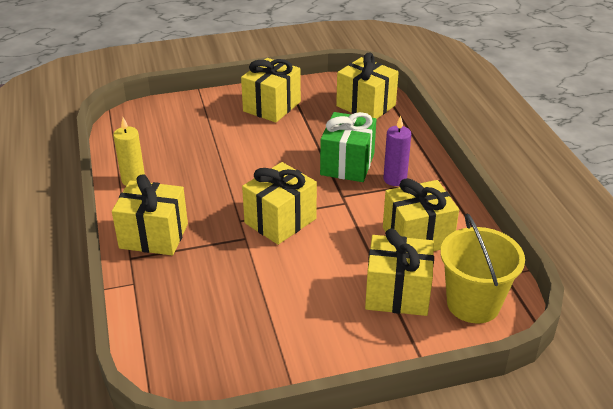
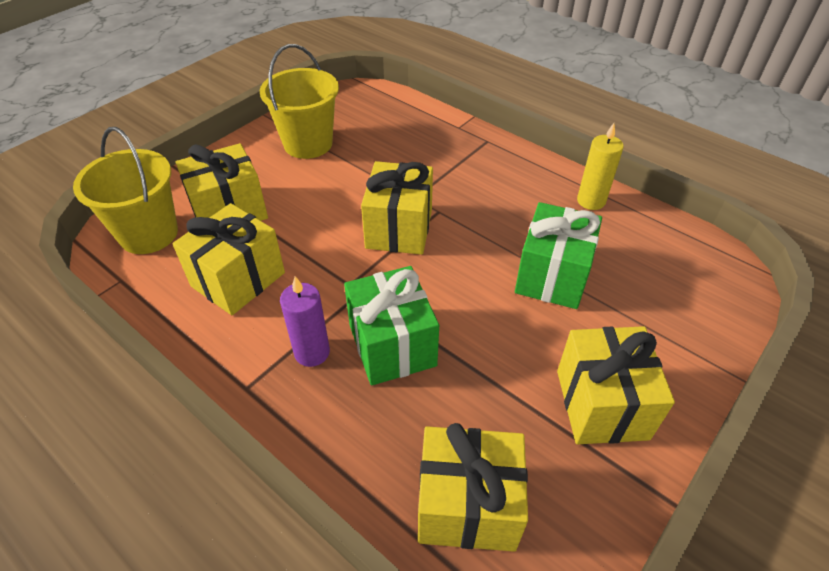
camera: 145 degrees right, 10 degrees up
yellow gift [112,174,188,255] -> none
none -> yellow bucket [260,44,339,159]
none -> green gift [515,202,602,309]

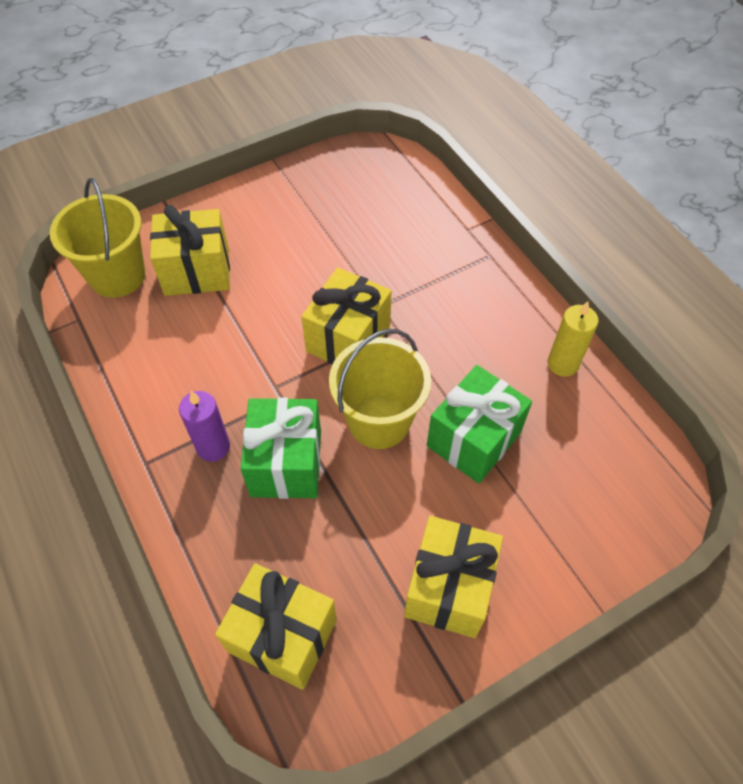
camera: 20 degrees right, 10 degrees up
yellow gift [172,203,285,315] -> none
yellow bucket [260,44,339,159] -> yellow bucket moved to [329,329,431,449]

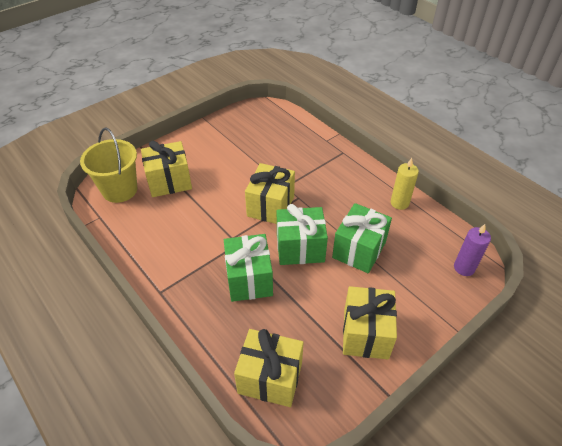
camera: 10 degrees left, 10 degrees down
purple candle [179,391,230,462] -> purple candle moved to [454,224,491,276]
yellow bucket [329,329,431,449] -> green gift [277,204,328,265]

